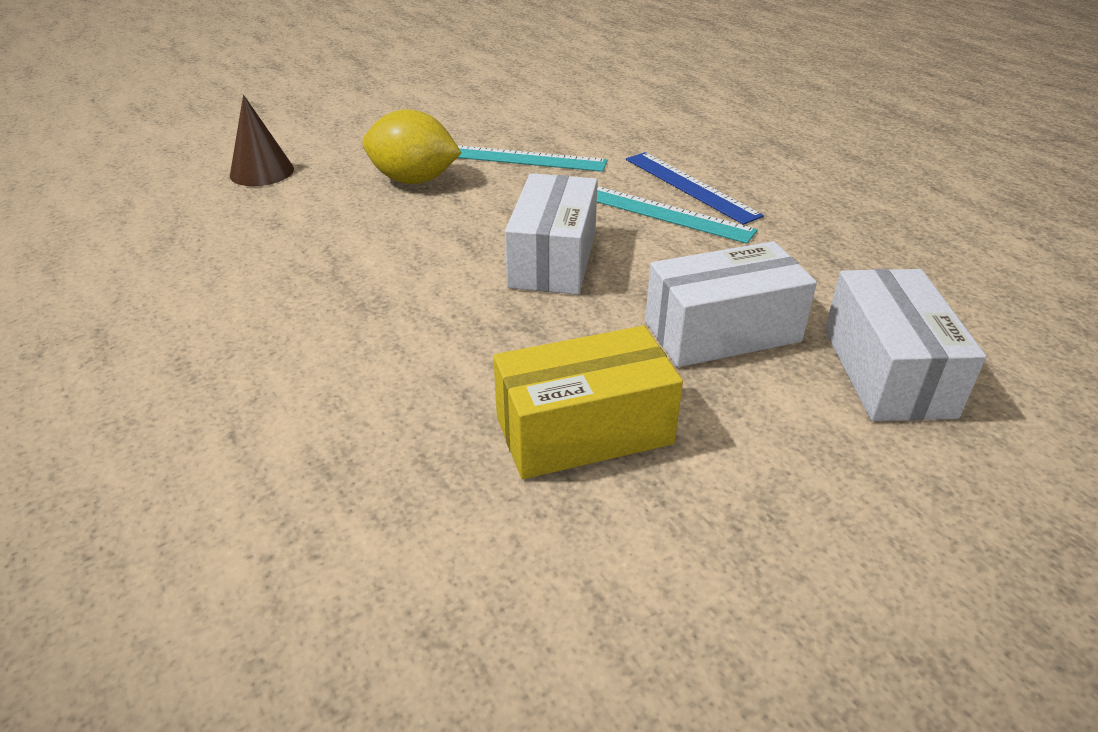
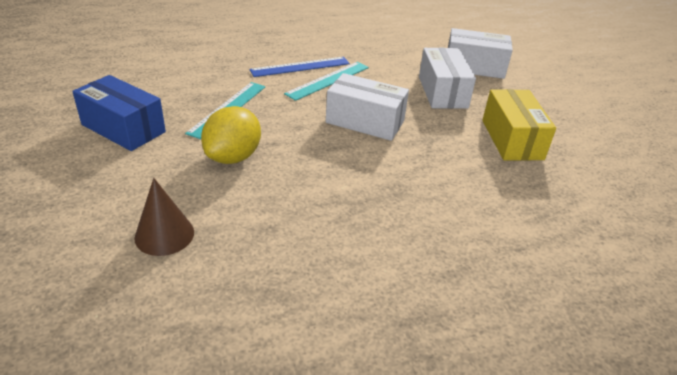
camera: 80 degrees left, 0 degrees up
none -> blue box [72,75,166,151]

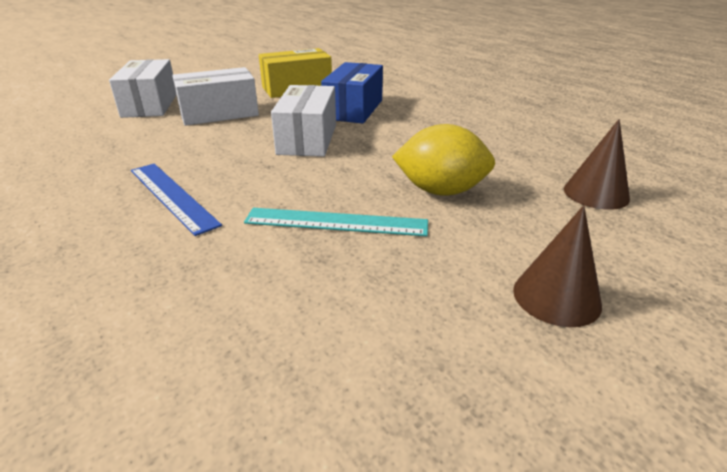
camera: 105 degrees left, 5 degrees down
blue box [72,75,166,151] -> blue box moved to [321,62,383,124]
turquoise ruler [284,62,369,101] -> none
none -> brown cone [513,205,602,327]

